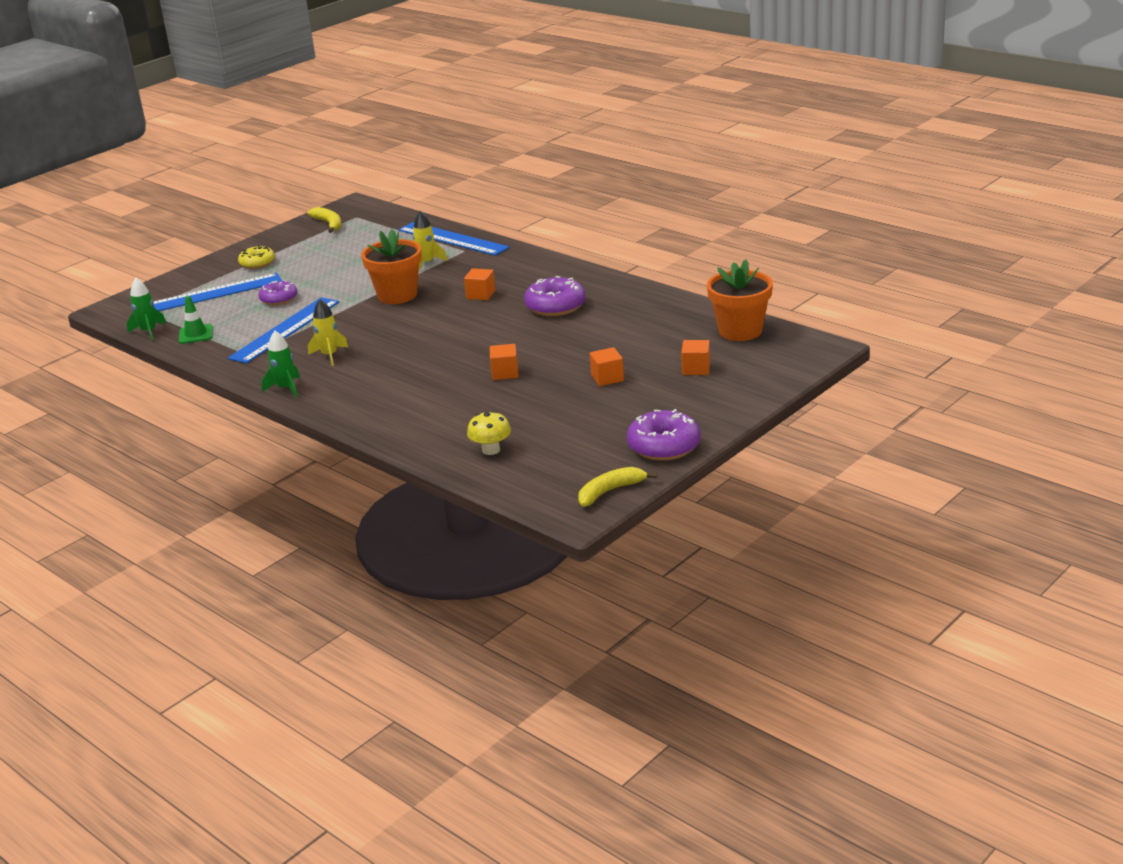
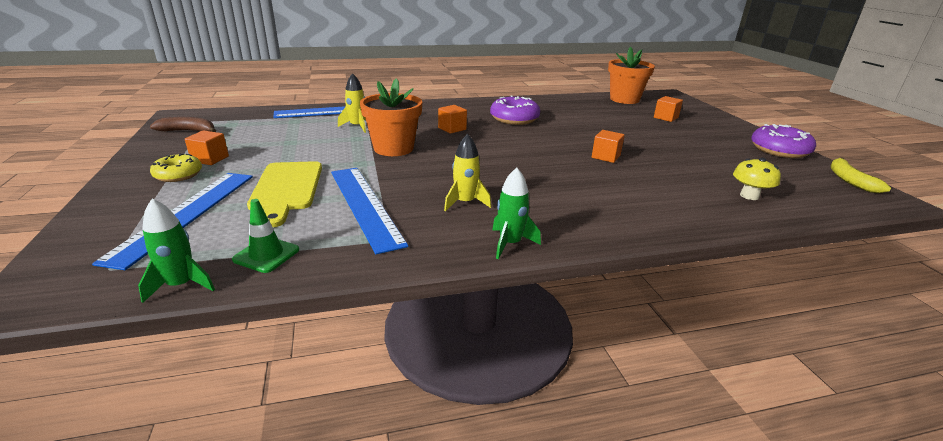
camera: 60 degrees left, 0 degrees up
purple donut [259,280,297,305] -> yellow cutting board [247,161,322,227]
yellow banana [307,207,342,233] -> brown banana [150,117,216,132]
orange cube [590,347,624,386] -> orange cube moved to [185,130,229,165]

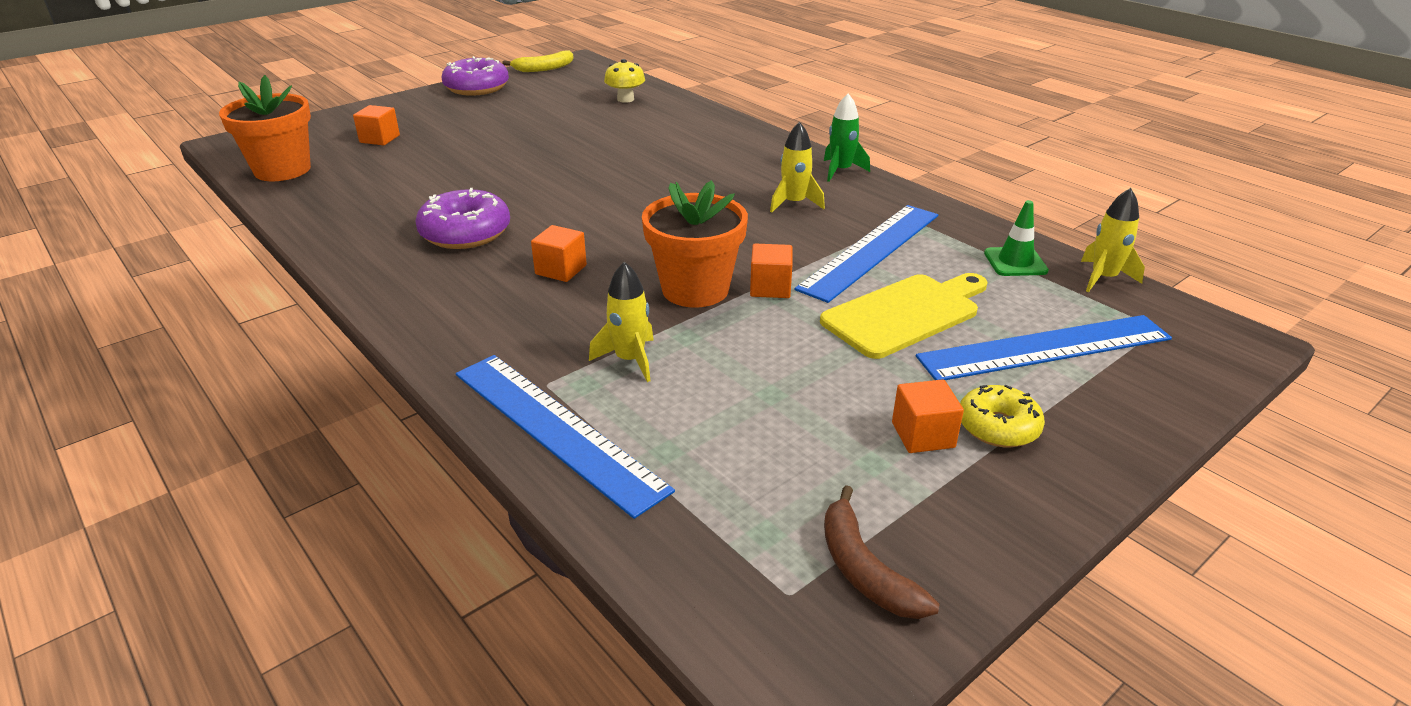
camera: 115 degrees left, 5 degrees up
green rocket [138,199,215,303] -> yellow rocket [1081,188,1145,292]
orange cube [592,130,625,163] -> orange cube moved to [750,244,793,298]

